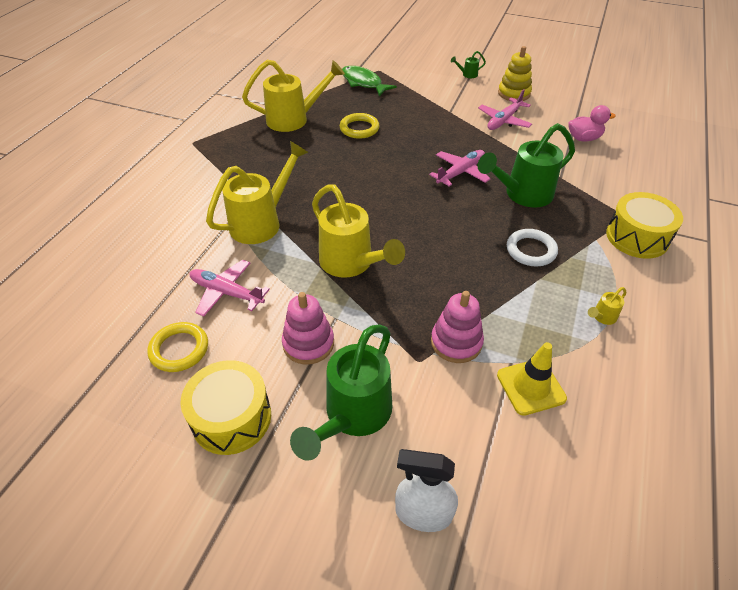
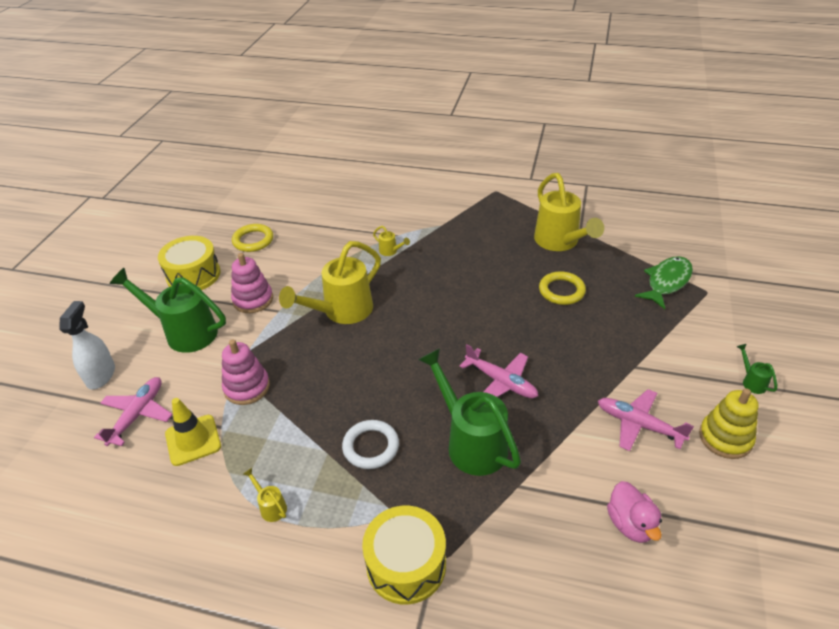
camera: 85 degrees right, 5 degrees down
pink plane [189,260,270,316] -> pink plane moved to [94,377,173,446]
yellow watering can [206,141,308,244] -> yellow watering can [373,226,410,256], size x0.41

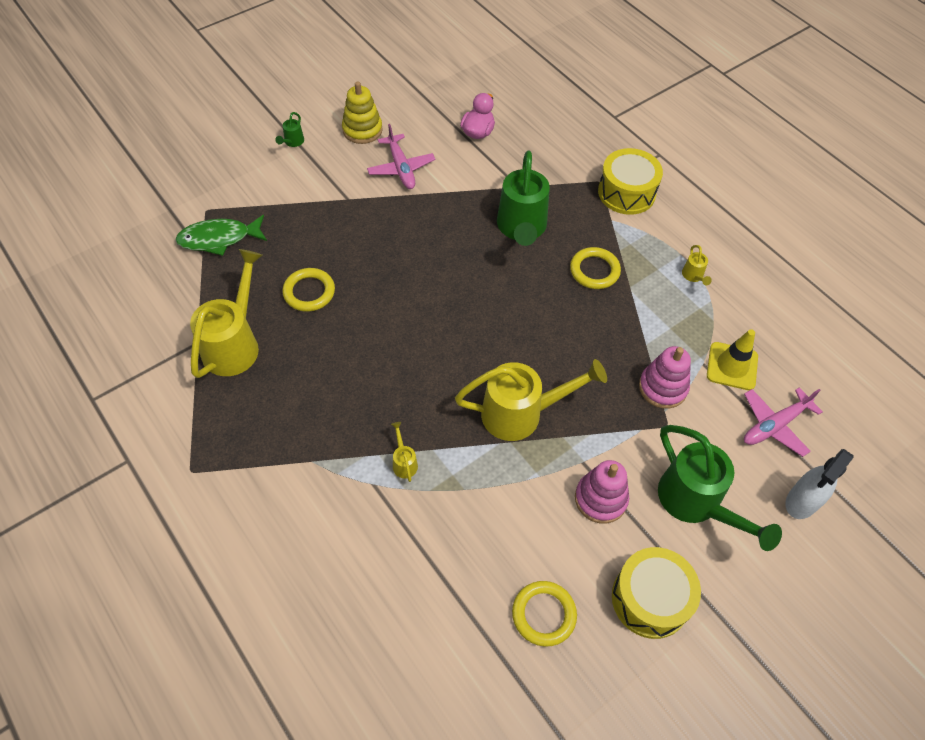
camera: 145 degrees left, 15 degrees up
white ring [342,420,399,469] -> yellow ring [570,247,621,289]
pink plane [459,344,538,398] -> none

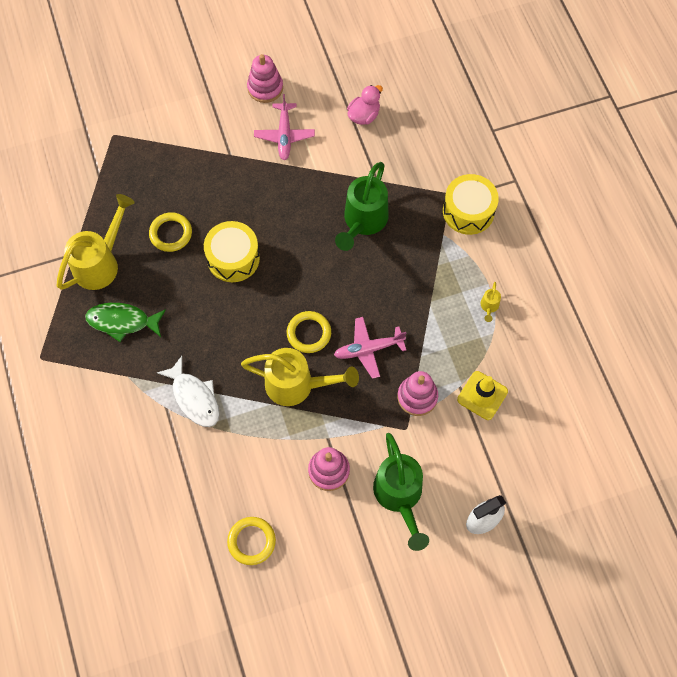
camera: 20 degrees right, 10 degrees up
green fish [175,215,267,256] -> green fish moved to [85,303,166,342]
green watering can [275,112,304,147] -> none
yellow stacking toy [342,81,383,144] -> pink stacking toy [247,54,283,103]
yellow watering can [391,422,418,482] -> white fish [157,356,220,427]
yellow ring [570,247,621,289] -> yellow ring moved to [287,311,331,353]
yellow drum [612,547,701,639] -> yellow drum moved to [204,221,260,282]
pink plane [744,388,823,457] -> pink plane moved to [334,317,406,379]

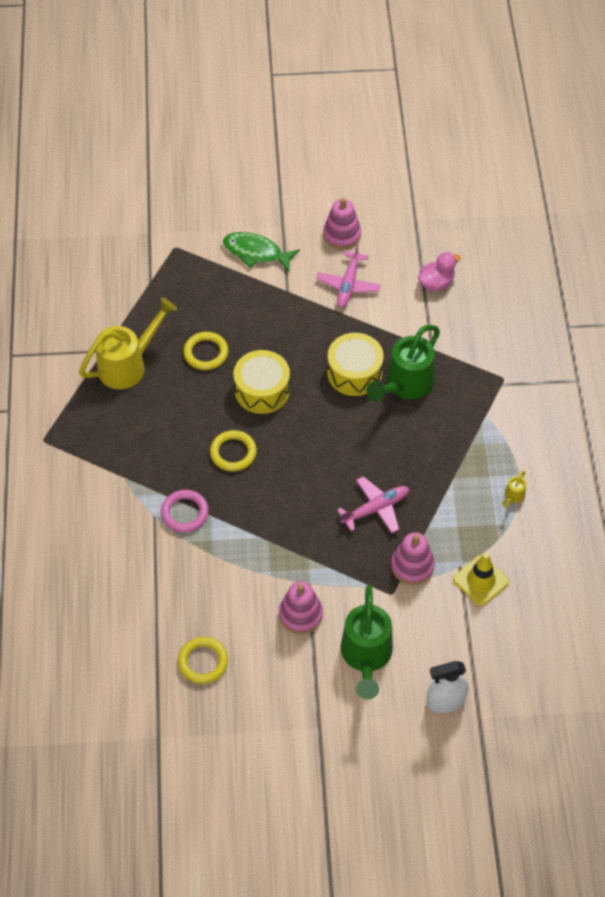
camera: 15 degrees right, 10 degrees down
green fish [85,303,166,342] -> green fish moved to [223,232,300,272]
white fish [157,356,220,427] -> pink ring [161,490,209,533]
yellow watering can [241,348,359,406] -> none
yellow ring [287,311,331,353] -> yellow ring moved to [210,430,257,471]
pink plane [334,317,406,379] -> pink plane turned 150 degrees clockwise [337,476,409,533]
yellow drum [443,174,499,235] -> yellow drum moved to [327,333,384,396]

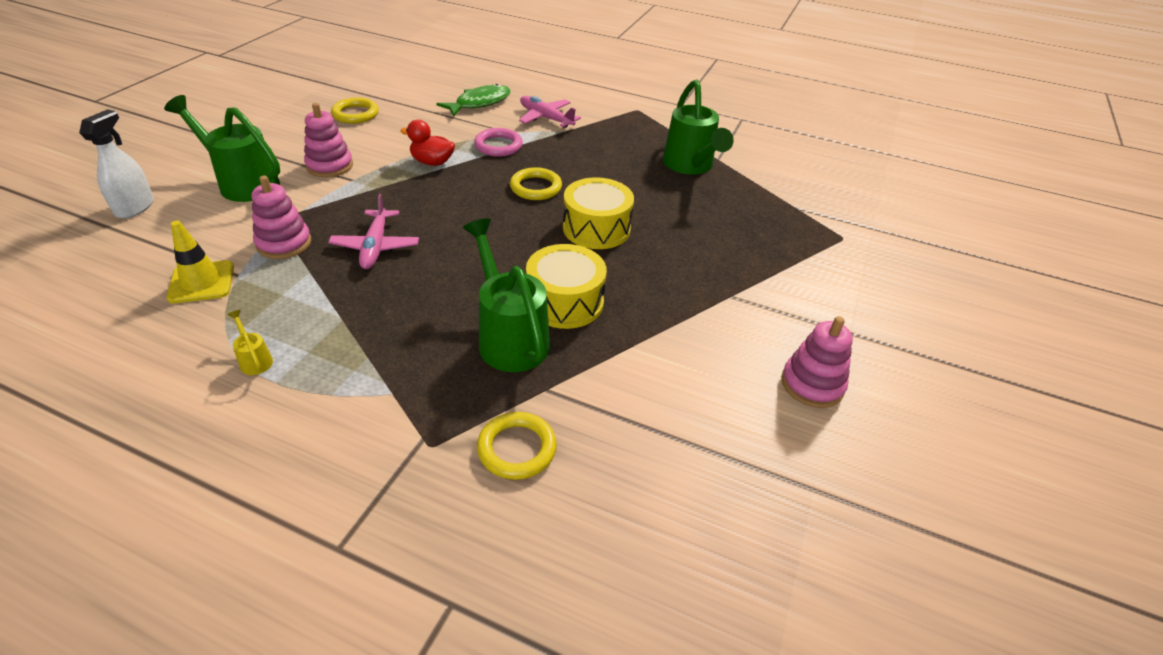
camera: 115 degrees right, 15 degrees down
yellow watering can [79,298,177,389] -> green watering can [663,80,734,175]
yellow ring [183,332,228,370] -> yellow ring moved to [477,412,557,480]
green fish [223,232,300,272] -> green fish moved to [437,84,511,116]
pink plane [316,243,381,308] -> pink plane moved to [519,96,581,128]
pink duck [418,252,461,291] -> none
none -> red duck [400,120,455,166]

